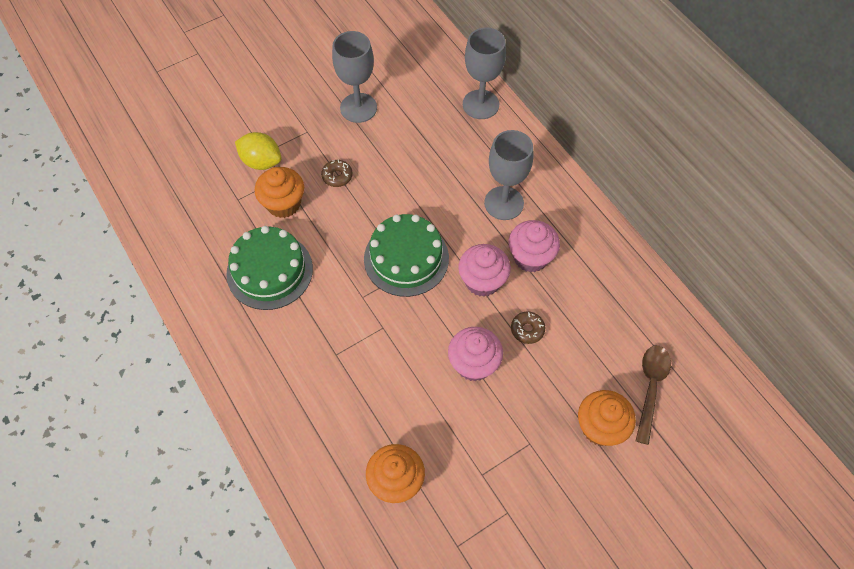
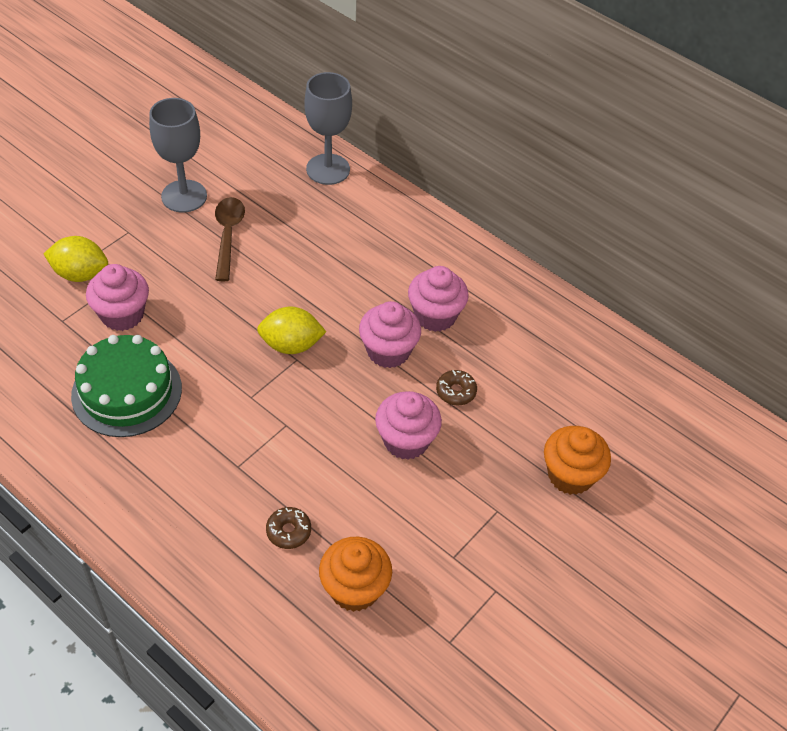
camera: 20 degrees left, 10 degrees down
orange cupcake [255,167,304,218] -> pink cupcake [86,264,149,331]
brown donut [321,160,353,187] -> brown donut moved to [266,507,311,549]
green cake [364,214,449,297] -> yellow lemon [257,306,326,354]
grey goblet [484,130,533,220] -> none
brown spoon [636,346,671,445] -> brown spoon moved to [215,197,245,281]

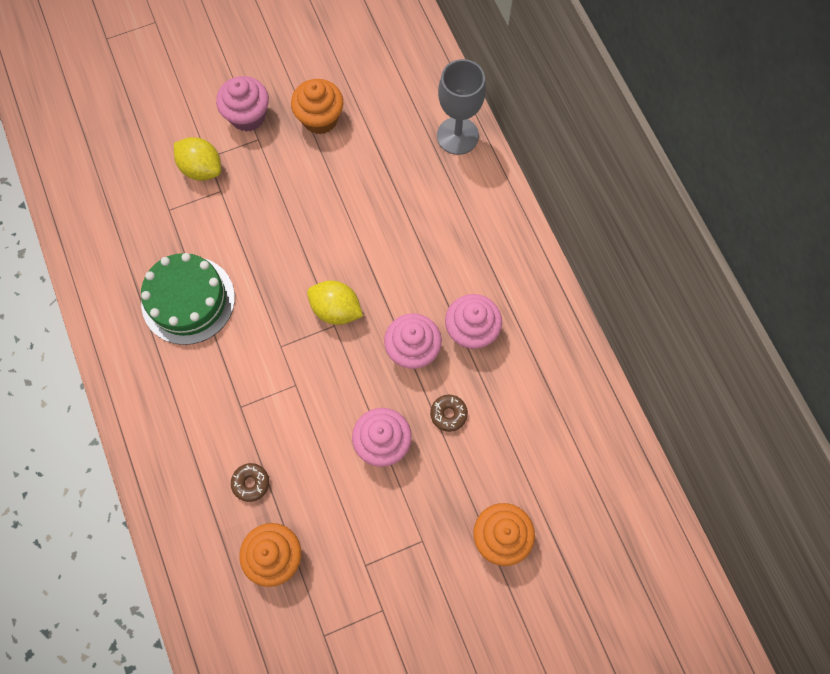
camera: 30 degrees right, 20 degrees up
pink cupcake [86,264,149,331] -> pink cupcake moved to [216,76,269,132]
grey goblet [149,98,207,213] -> orange cupcake [291,79,344,134]
brown spoon [215,197,245,281] -> none

